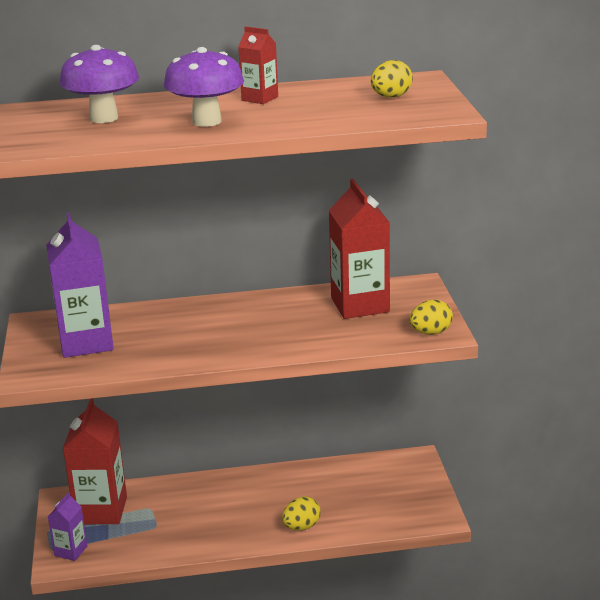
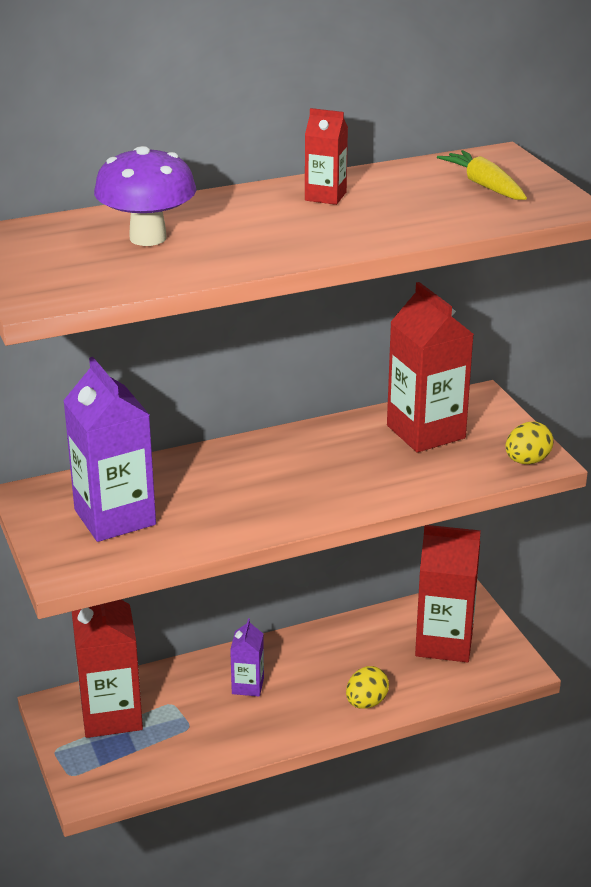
camera: 15 degrees left, 5 degrees up
purple carton [48,492,87,561] -> purple carton moved to [230,618,264,697]
purple mushroom [164,47,244,127] -> none
yellow egg [371,60,413,98] -> yellow carrot [437,150,527,200]
none -> red carton [415,525,481,663]

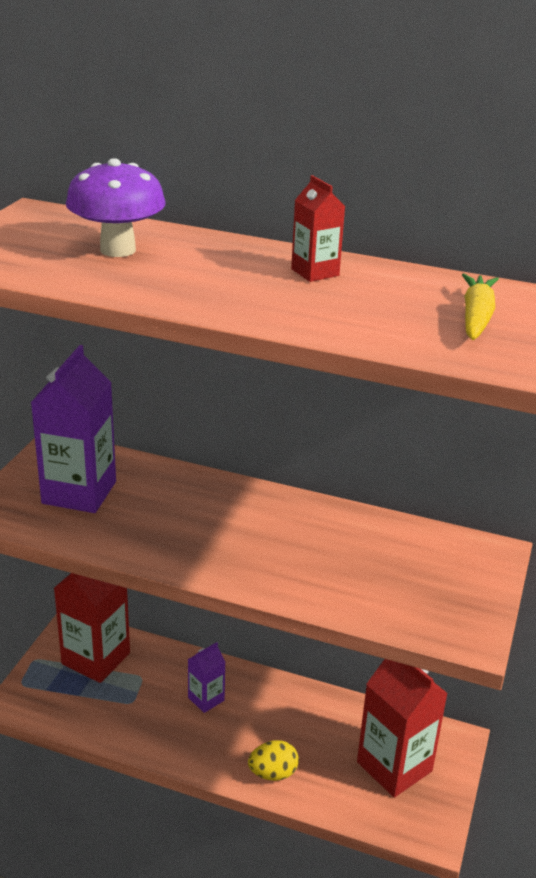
camera: 40 degrees right, 0 degrees up
red carton [387,282,474,453] -> none
yellow egg [505,422,554,464] -> none

